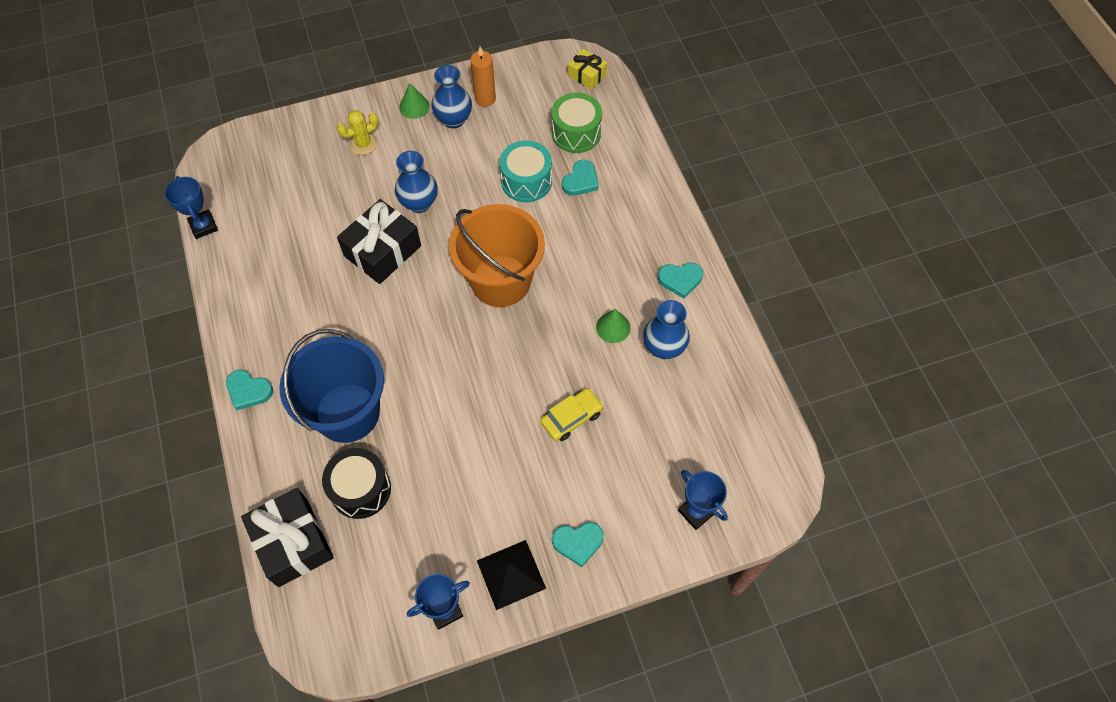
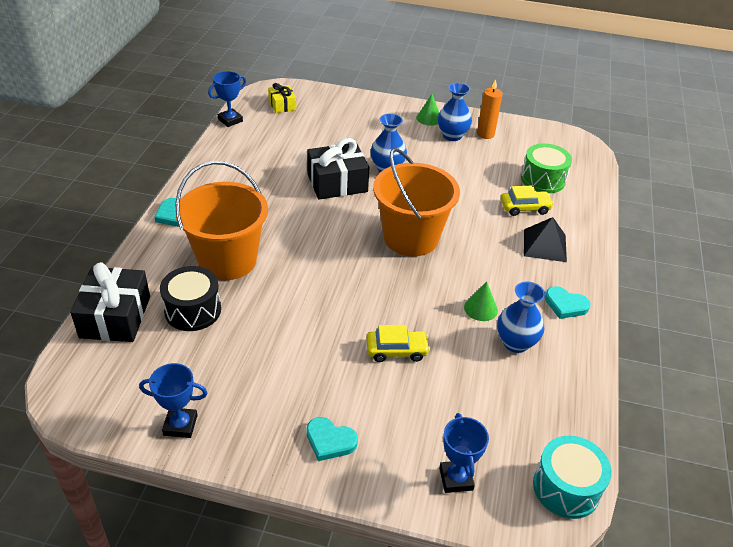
camera: 30 degrees right, 20 degrees down
blue trophy [164,176,218,239] -> blue trophy turned 45 degrees clockwise [208,71,246,127]
blue bucket [279,329,384,443] -> orange bucket [175,161,268,280]
yellow cactus [337,110,378,155] -> none
black pyramid [477,540,546,610] -> black pyramid moved to [524,217,567,262]
turquoise drum [499,140,552,202] -> turquoise drum moved to [533,436,612,519]
turquoise heart [562,160,599,196] -> yellow car [501,185,554,216]
yellow gift [568,49,607,90] -> yellow gift moved to [268,83,296,113]

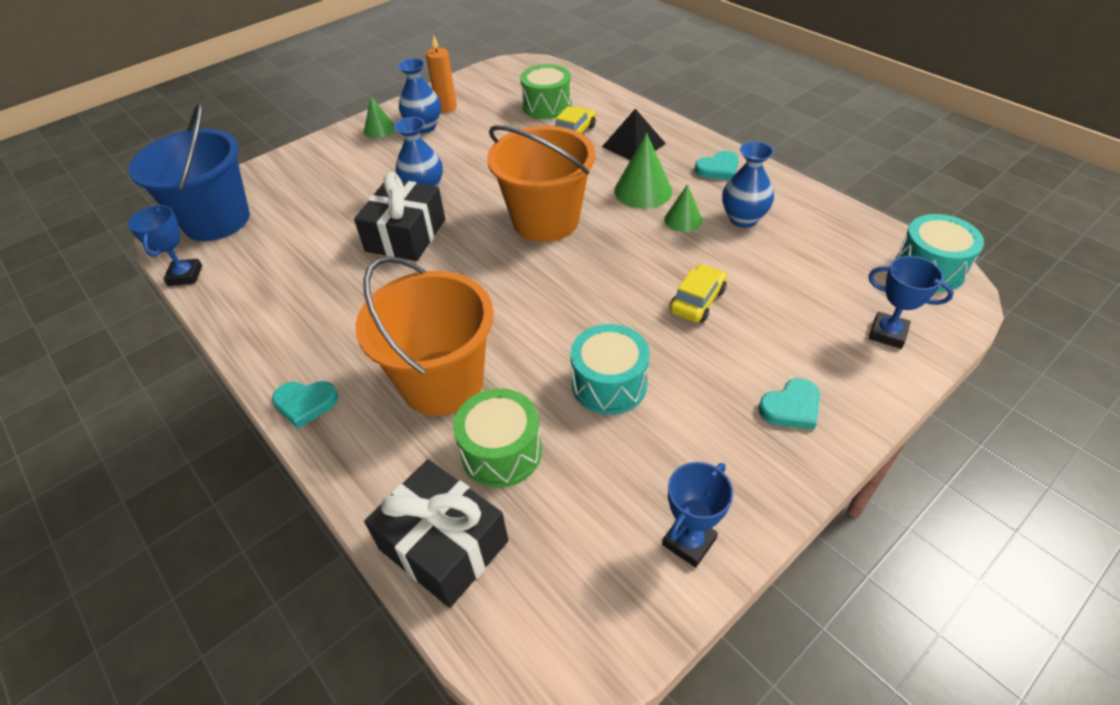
camera: 50 degrees left, 5 degrees up
black drum [160,266,221,331] -> green drum [453,389,542,488]
yellow gift [268,83,296,113] -> blue bucket [128,103,250,241]
none -> turquoise drum [570,324,650,415]
none -> green cone [614,133,672,209]

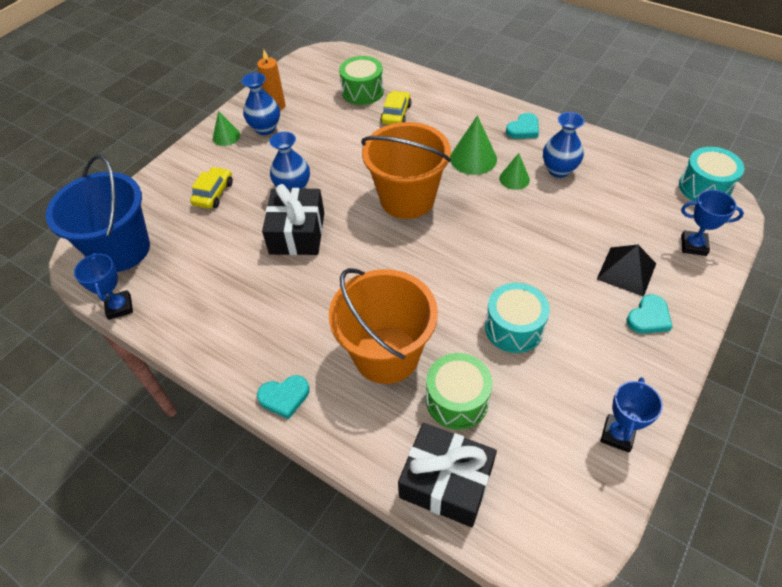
camera: 15 degrees left, 5 degrees up
black pyramid [602,109,666,160] -> black pyramid moved to [597,245,656,297]
yellow car [669,264,727,323] -> yellow car moved to [190,167,233,209]

